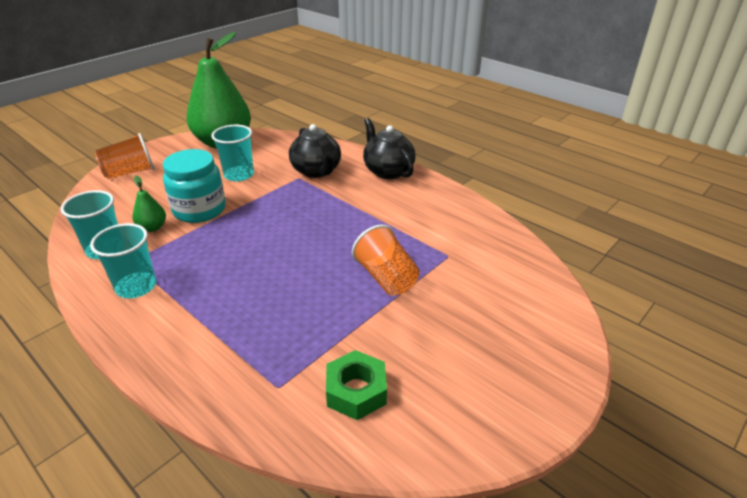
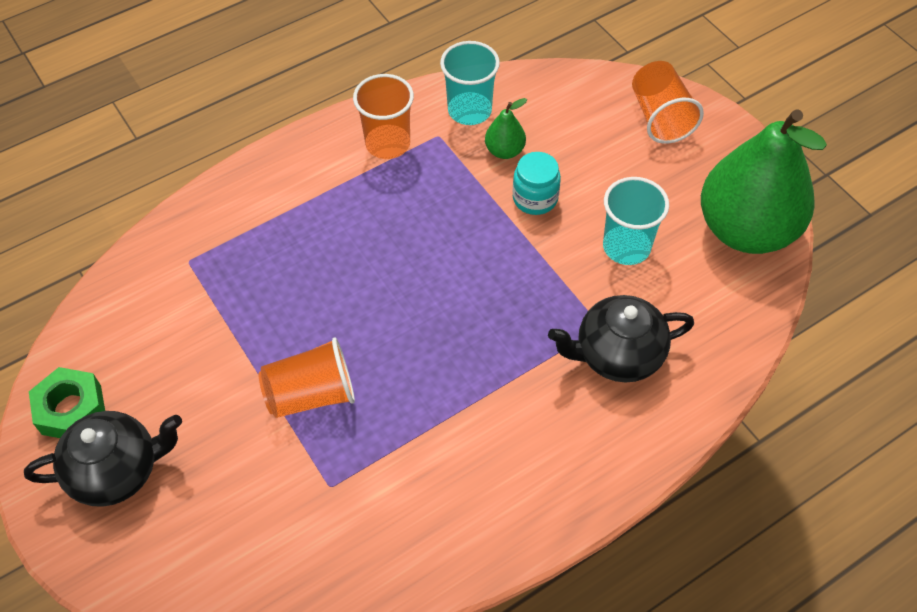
camera: 105 degrees right, 20 degrees up
turquoise cup [90,223,156,298] -> orange cup [353,74,414,159]
turquoise jar [163,149,226,223] -> turquoise jar [513,152,561,215], size x0.61
green nut [326,350,387,420] -> green nut moved to [29,367,105,438]
black teapot [363,118,416,179] -> black teapot moved to [24,411,182,507]

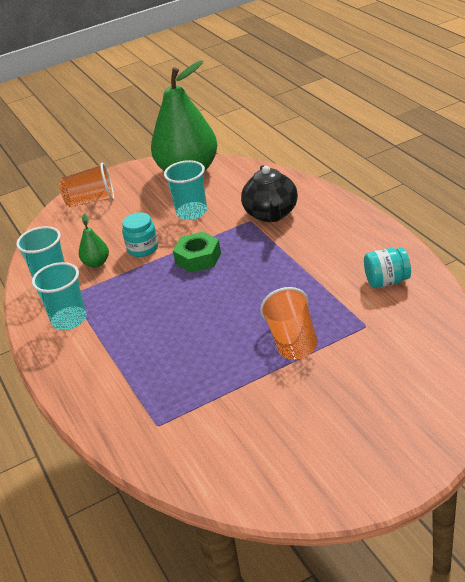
camera: 80 degrees left, 20 degrees down
black teapot [24,411,182,507] -> none
green nut [29,367,105,438] -> green nut moved to [173,232,221,273]
orange cup [353,74,414,159] -> turquoise cup [32,262,86,330]
none -> turquoise jar [364,248,411,288]

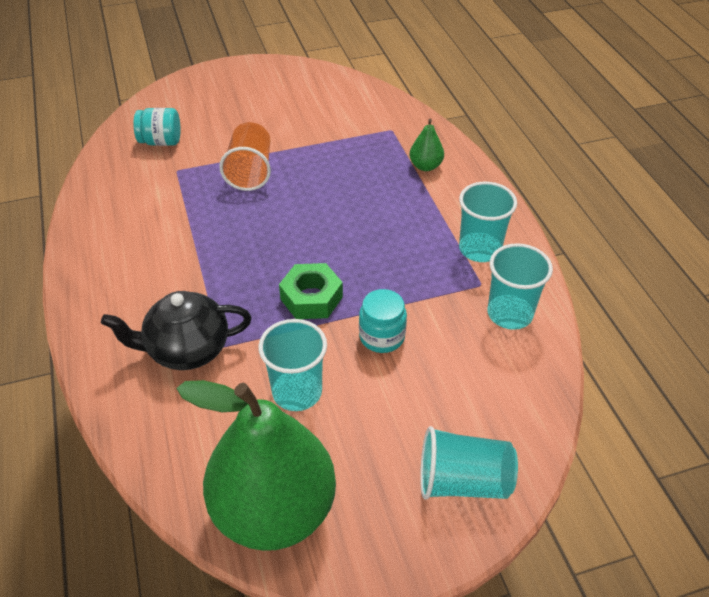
camera: 175 degrees left, 10 degrees up
orange cup [59,162,114,207] -> turquoise cup [420,426,518,500]
green pear [79,213,109,268] -> green pear moved to [410,119,444,171]
black teapot [241,165,298,222] -> black teapot turned 105 degrees counterclockwise [101,291,251,370]
turquoise jar [364,248,411,288] -> turquoise jar moved to [133,108,181,146]

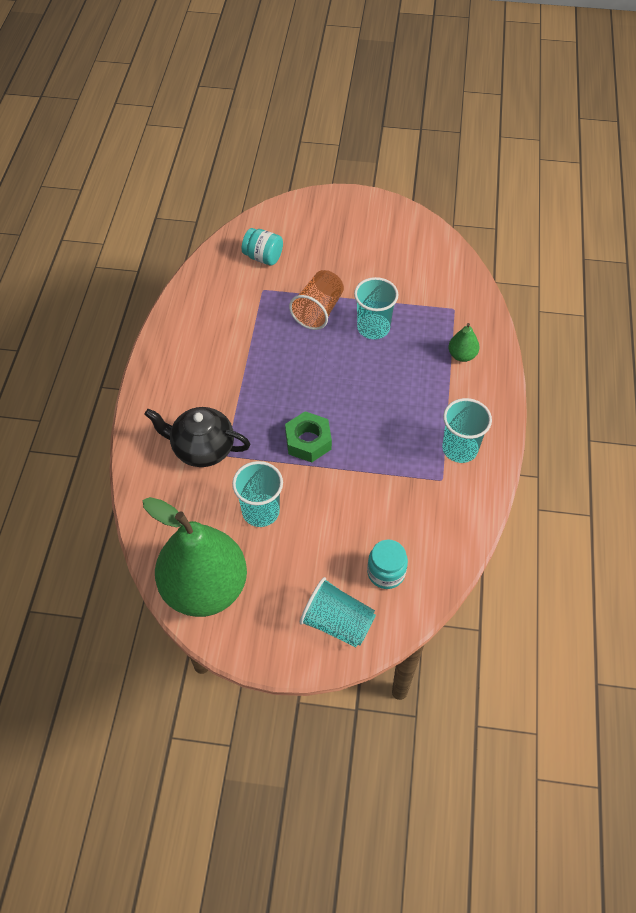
camera: 25 degrees right, 10 degrees up
turquoise jar [359,289,407,353] -> turquoise jar moved to [367,539,408,589]
turquoise cup [488,243,553,330] -> turquoise cup moved to [354,277,398,339]

